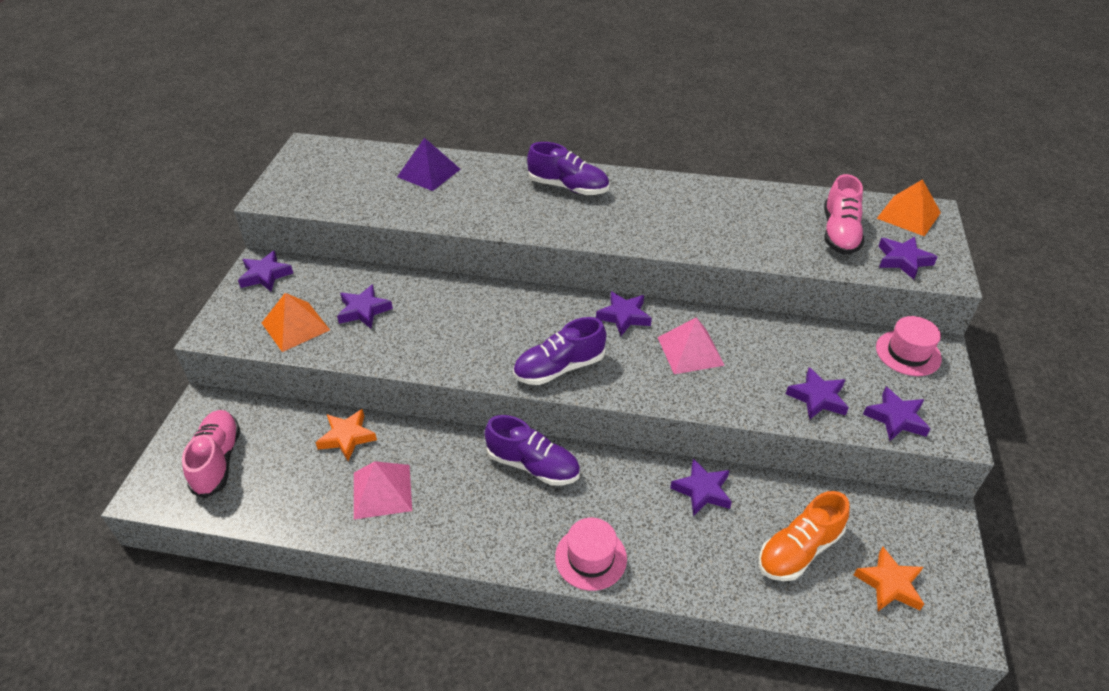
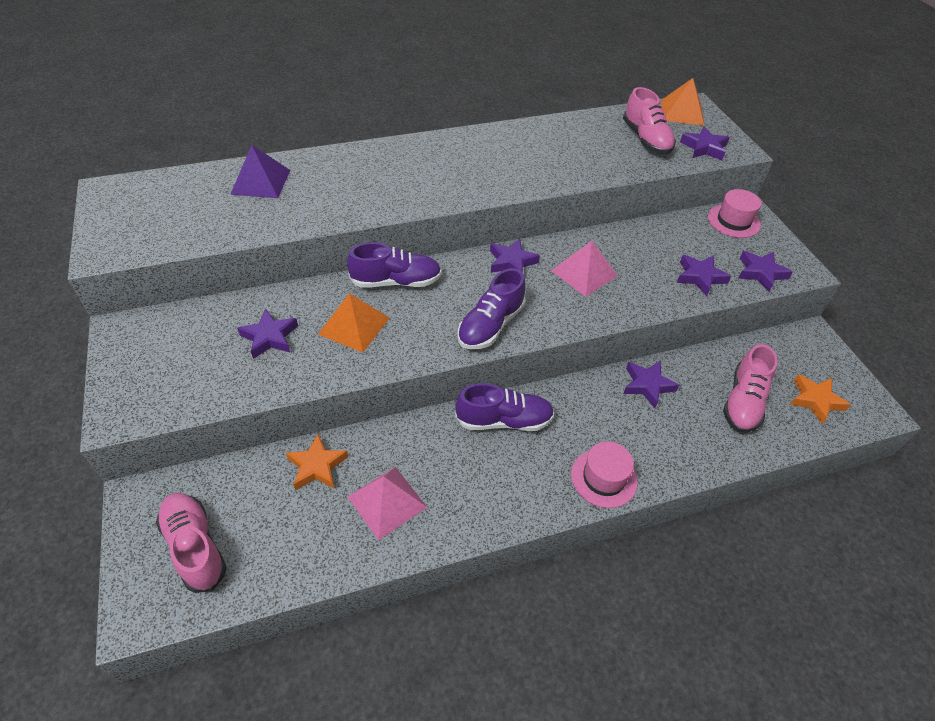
camera: 30 degrees left, 5 degrees up
purple star [238,251,293,291] -> none
orange pyramid [262,293,330,352] -> orange pyramid moved to [318,293,389,353]
purple shoe [527,142,609,195] -> purple shoe moved to [347,242,441,288]
orange shoe [759,491,850,581] -> pink shoe [723,344,778,433]

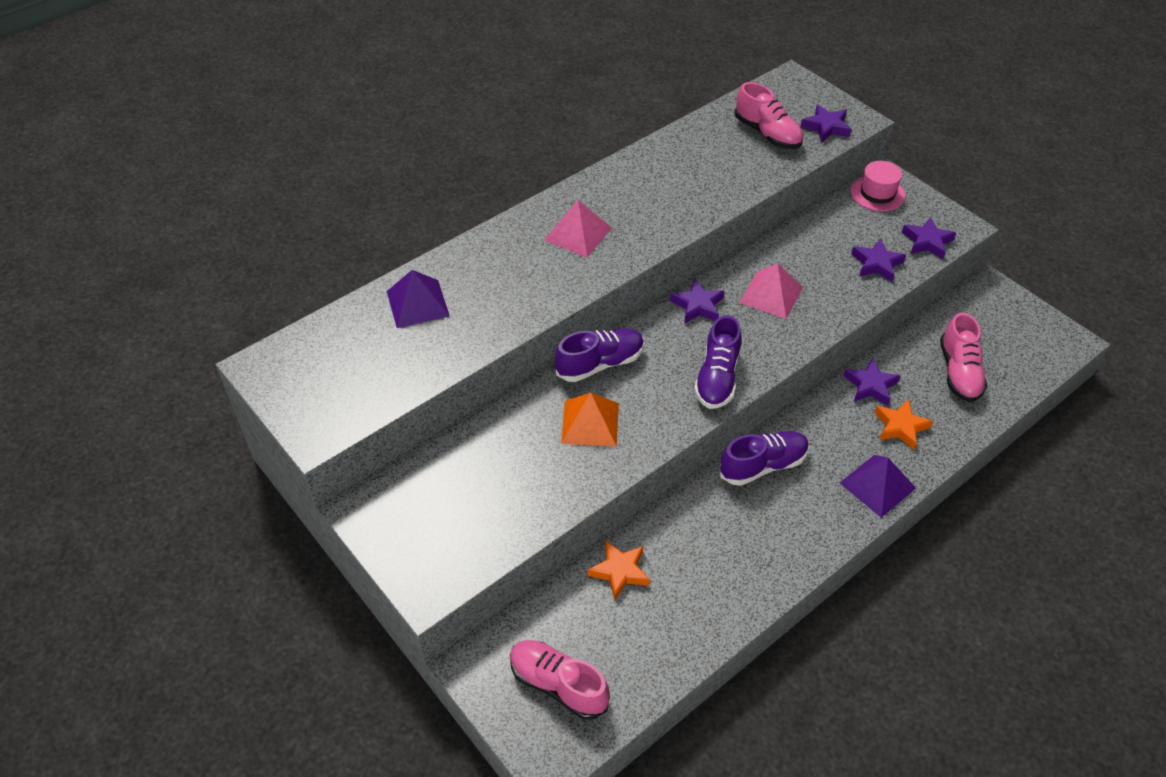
camera: 20 degrees left, 0 degrees up
purple star [237,308,298,359] -> none
pink pyramid [347,467,428,540] -> pink pyramid moved to [544,200,612,257]
pink hat [571,441,638,508] -> purple pyramid [840,455,916,518]
orange pyramid [661,78,704,126] -> none
orange star [790,374,851,424] -> orange star moved to [875,399,933,450]

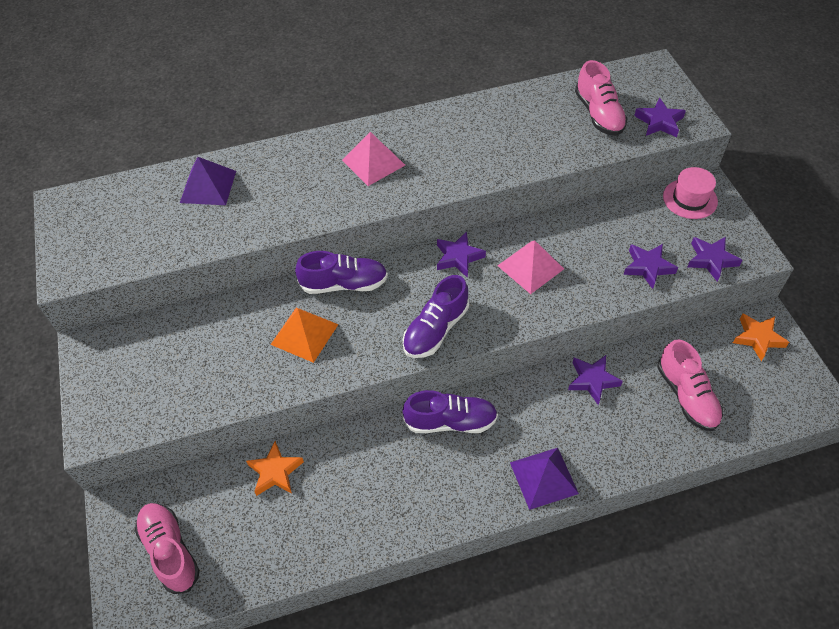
camera: 25 degrees right, 5 degrees up
orange star [875,399,933,450] -> orange star moved to [733,314,789,361]
pink shoe [940,313,987,402] -> pink shoe turned 45 degrees counterclockwise [657,339,723,431]

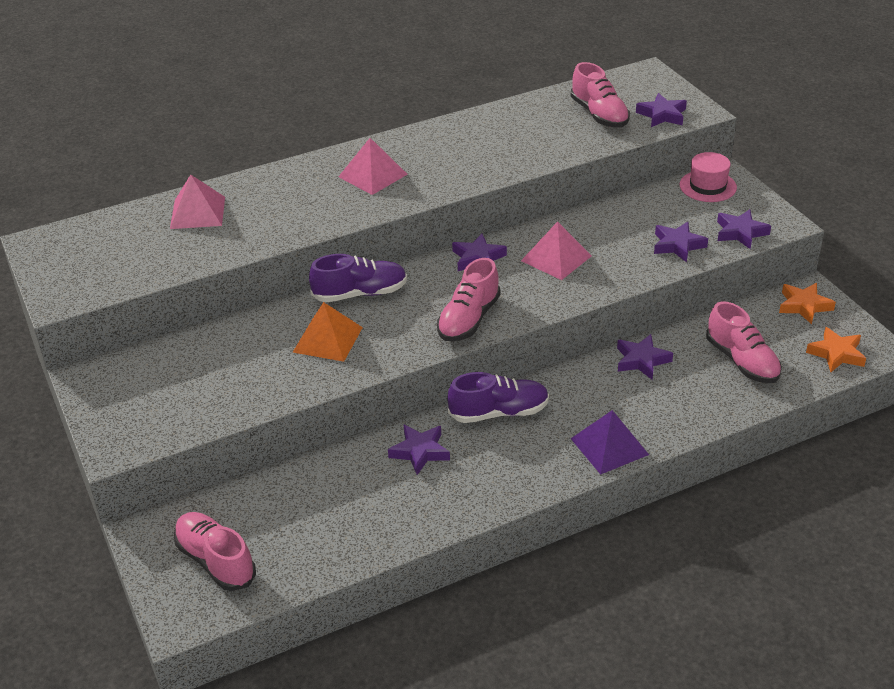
camera: 10 degrees left, 15 degrees down
purple pyramid [180,157,236,205] -> pink pyramid [170,175,225,229]
orange star [246,441,304,496] -> orange star moved to [806,327,866,372]
purple shoe [403,275,469,358] -> pink shoe [437,258,501,341]
none -> purple star [388,424,450,475]

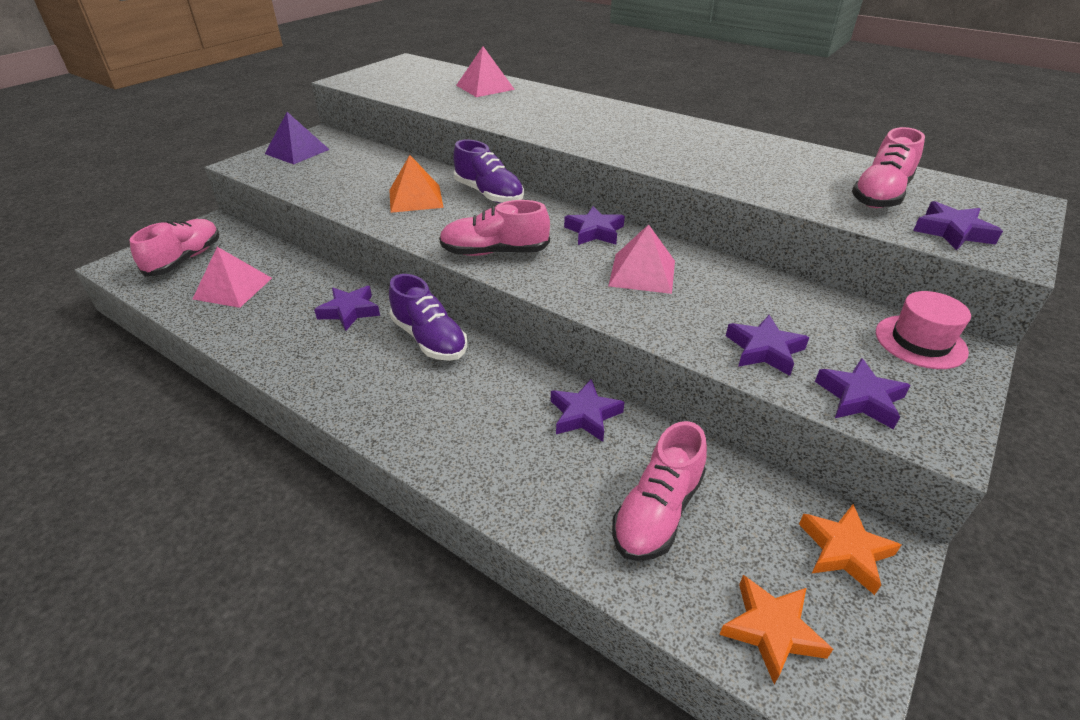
camera: 60 degrees right, 0 degrees up
pink pyramid [338,138,408,195] -> pink pyramid moved to [193,247,272,308]
purple pyramid [571,410,649,475] -> purple pyramid moved to [265,112,330,164]

